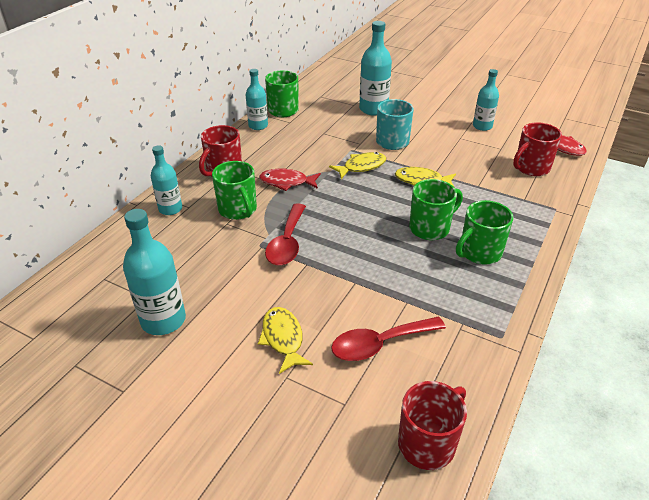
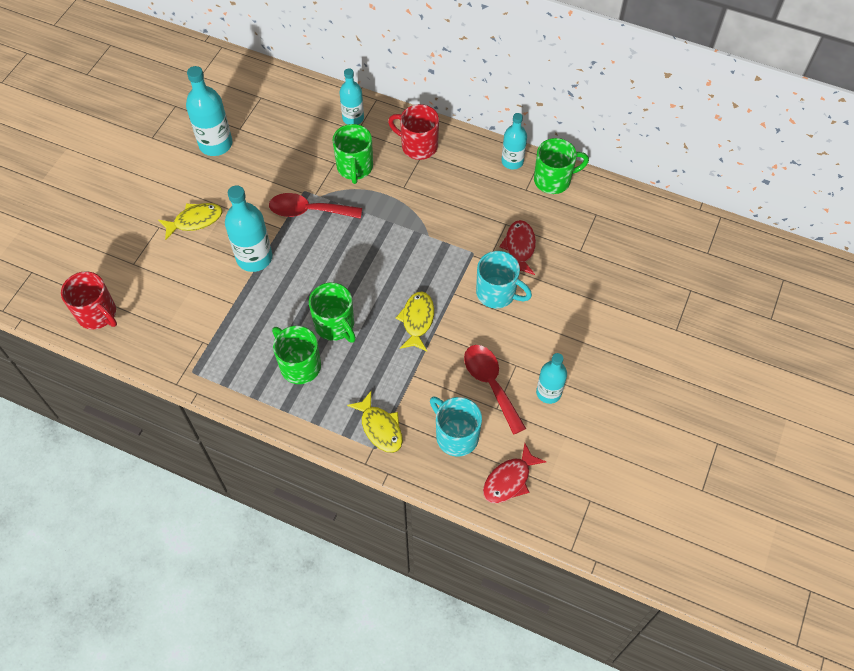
camera: 85 degrees right, 20 degrees up
green mug [212,161,257,220] -> green mug turned 60 degrees counterclockwise [332,124,373,184]
red fish [259,169,321,191] -> red fish moved to [499,220,536,275]
yellow fish [329,152,386,179] -> yellow fish moved to [347,391,403,453]
red spoon [331,317,446,361] -> red spoon moved to [464,345,526,435]
turquoise bottle [359,21,392,115] -> turquoise bottle moved to [225,185,272,272]
red mug [513,122,562,176] -> turquoise mug [430,397,482,457]

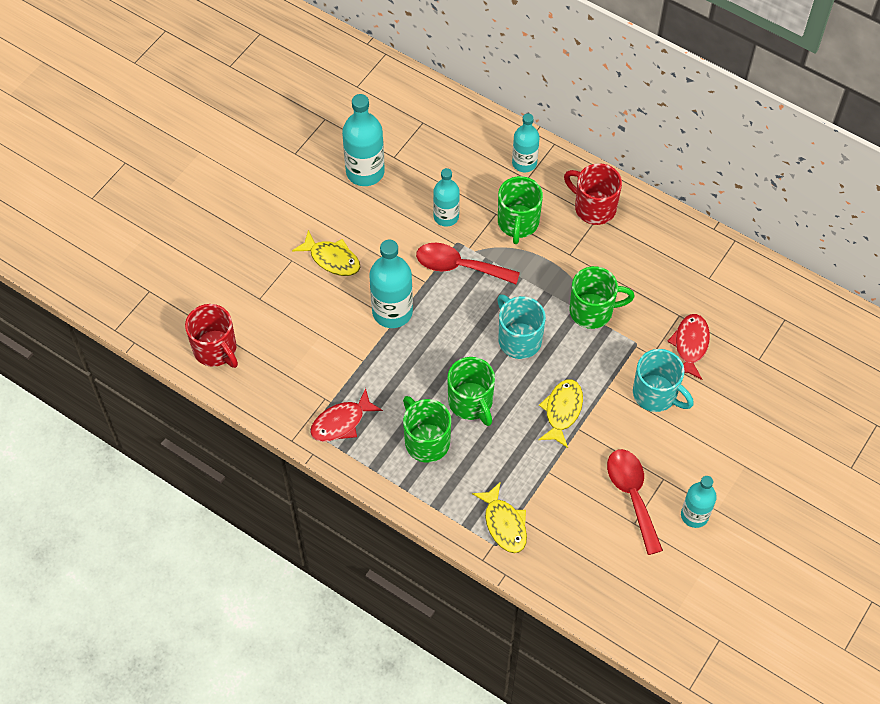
camera: 10 degrees right, 0 degrees up
yellow fish [158,203,222,240] -> yellow fish turned 45 degrees clockwise [292,230,360,276]
turquoise mug [430,397,482,457] -> turquoise mug moved to [497,294,546,359]
red fish [483,443,546,503] -> red fish moved to [310,388,383,442]
turquoise bottle [501,113,527,170] -> turquoise bottle moved to [433,168,460,226]
green mug [534,138,589,194] -> green mug moved to [570,266,635,329]

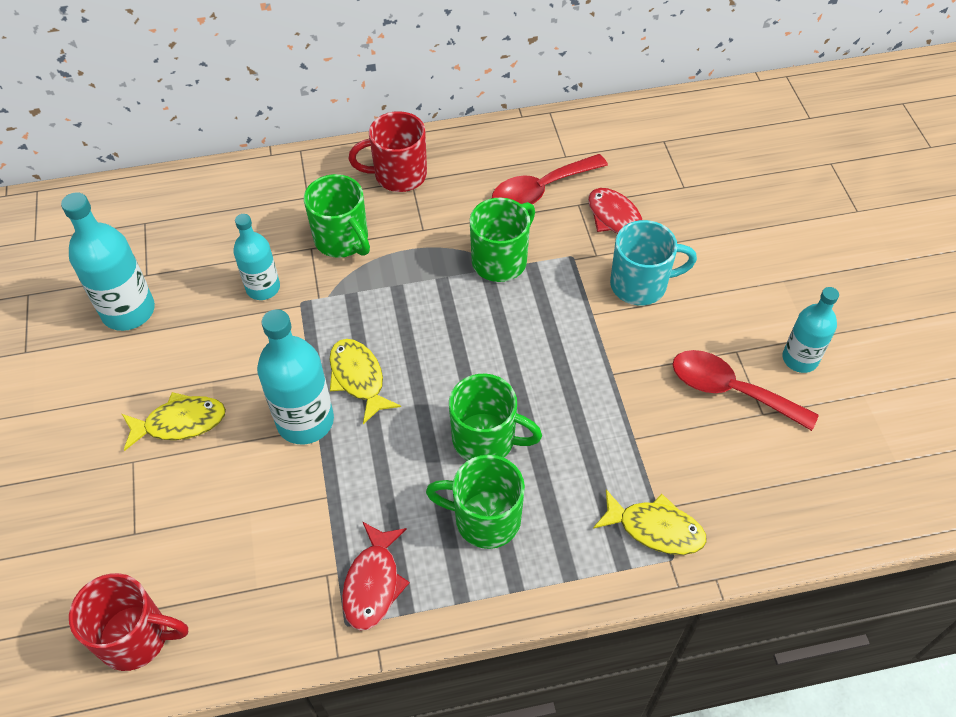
camera: 45 degrees left, 5 degrees down
red spoon [416,243,520,284] -> red spoon moved to [492,154,608,204]
turquoise mug [497,294,546,359] -> none
turquoise bottle [512,113,540,172] -> none
yellow fish [538,379,583,448] -> yellow fish moved to [330,339,401,424]

